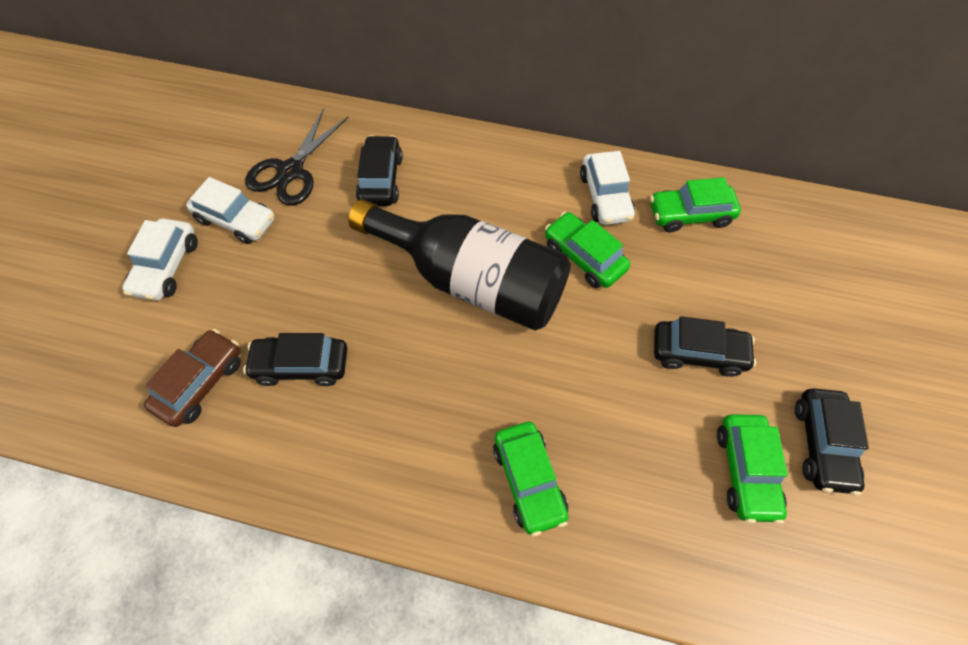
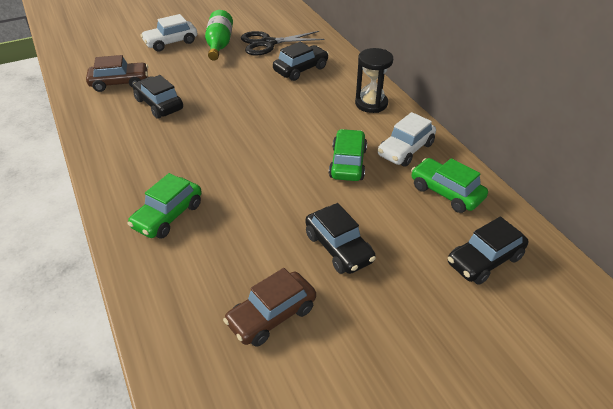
camera: 50 degrees right, 20 degrees down
white car [186,177,275,244] -> green bottle [205,10,233,61]
black bottle [348,199,571,331] -> none
green car [717,414,788,524] -> brown car [223,268,316,347]
black car [795,388,869,495] -> black car moved to [448,217,528,285]
none -> black hourglass [355,48,393,113]

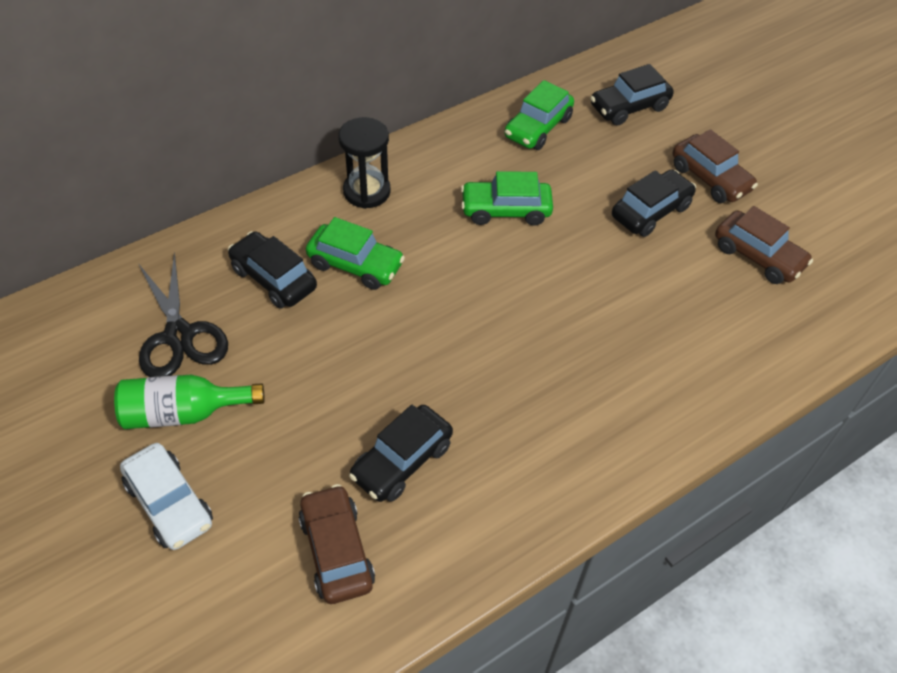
camera: 100 degrees left, 10 degrees up
green car [127,173,202,239] -> green car moved to [306,217,405,290]
white car [378,112,436,167] -> none
black car [448,217,528,285] -> black car turned 105 degrees clockwise [590,64,674,126]
none -> brown car [673,129,758,203]

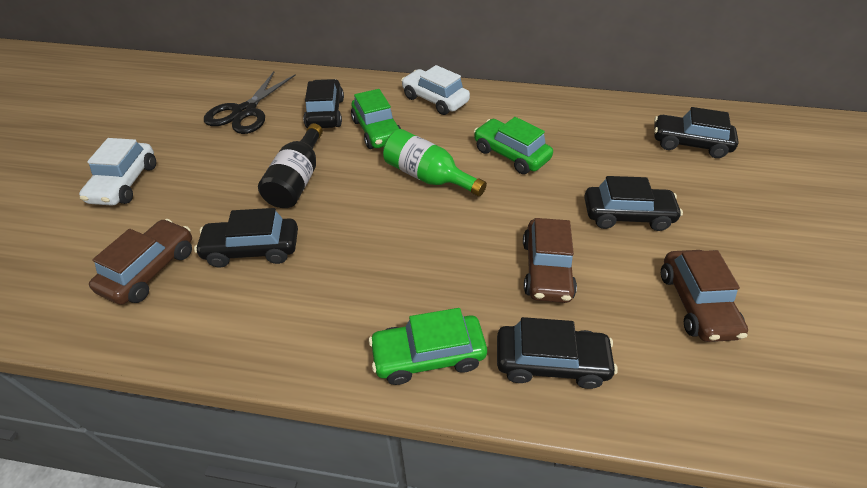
camera: 45 degrees right, 5 degrees down
green bottle [114,375,265,429] -> green bottle moved to [383,129,487,197]
black hourglass [338,117,391,209] -> white car [401,65,470,115]
green car [504,80,574,150] -> green car moved to [369,308,487,385]
brown car [673,129,758,203] -> brown car moved to [523,218,577,303]
none -> black bottle [258,123,323,208]
none -> black car [497,317,618,389]

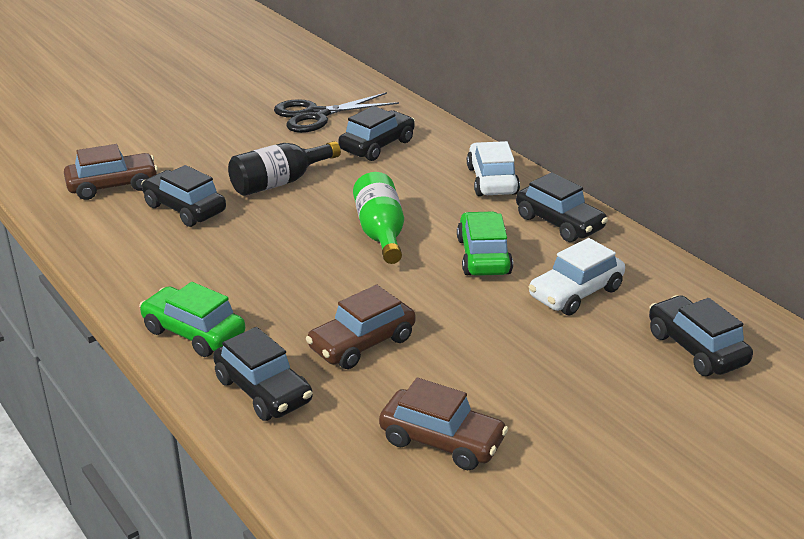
camera: 45 degrees right, 15 degrees down
white car [79,138,156,206] -> white car moved to [529,238,625,315]
green car [351,89,401,149] -> none
black car [584,176,683,231] -> black car moved to [516,172,608,242]
brown car [661,250,748,342] -> brown car turned 105 degrees counterclockwise [379,378,508,470]

